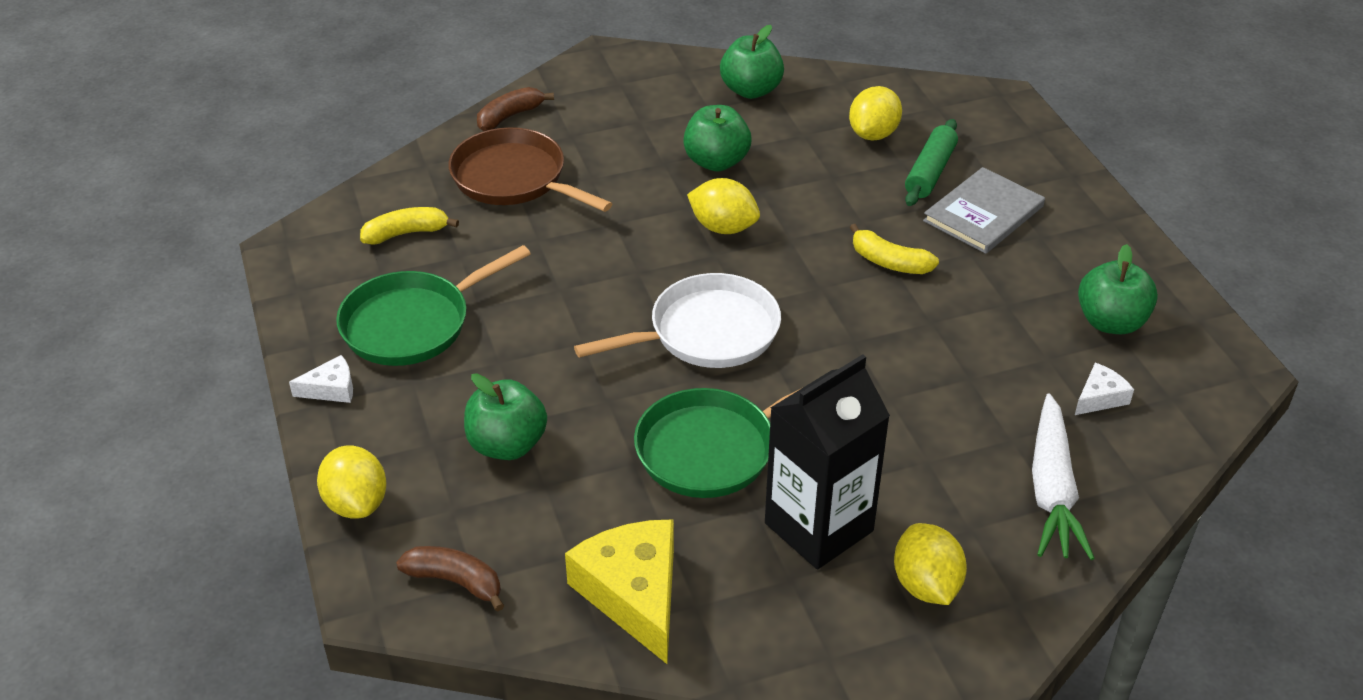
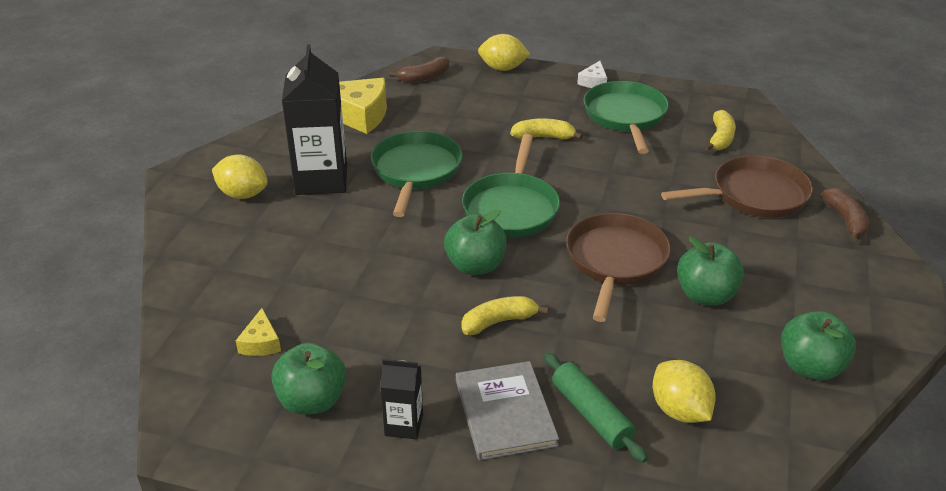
camera: 125 degrees right, 5 degrees down
green apple [464,373,547,460] -> green apple moved to [444,209,507,275]
white pan [574,273,781,368] -> green pan [462,134,560,238]
yellow lemon [687,178,760,234] -> brown pan [566,213,671,322]
white carrot [1032,394,1095,560] -> none
white cheese [1075,363,1134,415] -> yellow cheese [236,308,281,356]
none -> black carton [380,359,423,440]
none -> yellow banana [510,118,583,140]

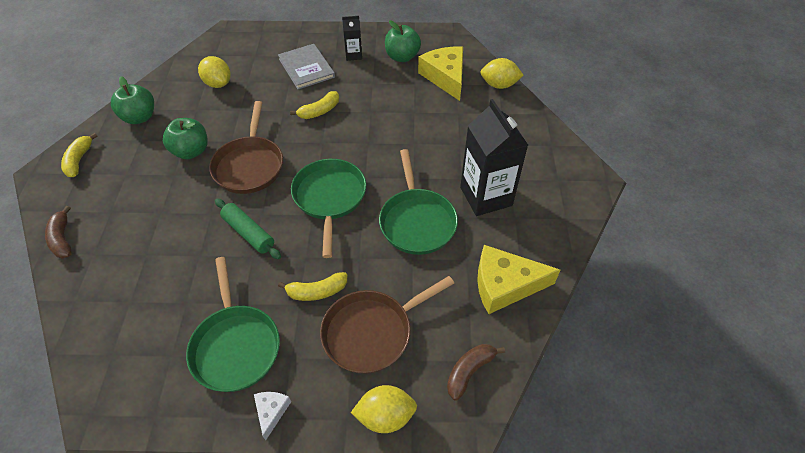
camera: 165 degrees right, 15 degrees up
yellow lemon [212,154,268,199] -> yellow lemon moved to [481,58,524,89]
yellow cheese [236,308,281,356] -> yellow cheese [418,46,463,101], size x2.07
green apple [444,209,507,275] -> none
green rolling pin [544,352,648,462] -> green rolling pin moved to [215,198,281,259]
brown pan [661,156,813,218] -> brown pan moved to [320,276,454,374]
yellow banana [704,110,736,151] -> yellow banana moved to [61,133,98,177]

